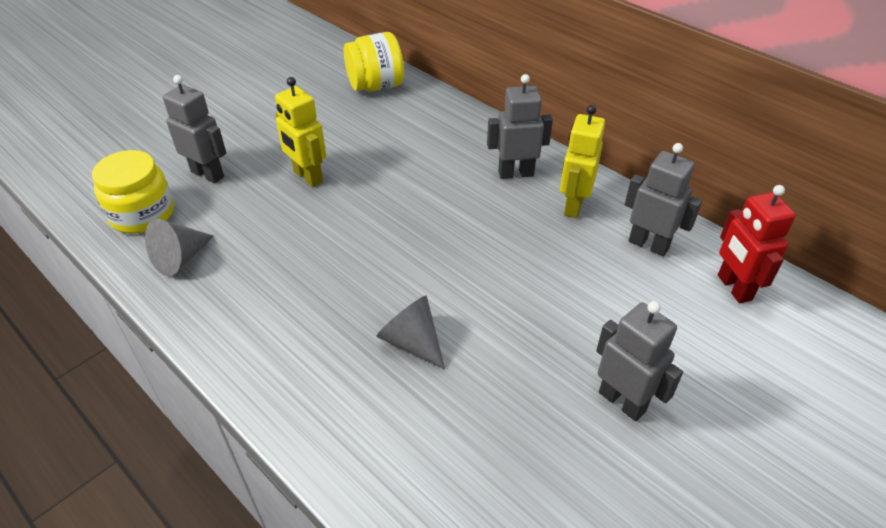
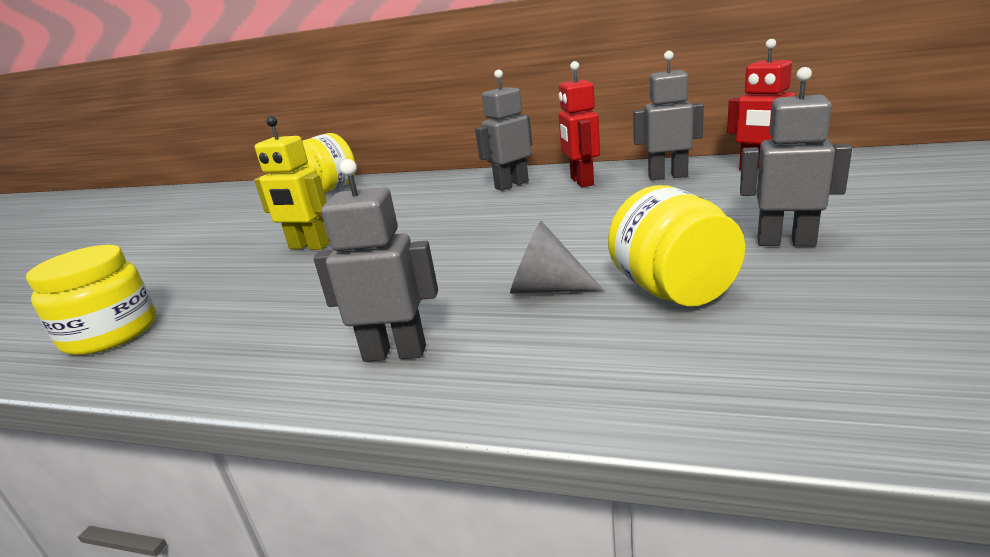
camera: 25 degrees left, 20 degrees down
grey cone [145,219,214,276] -> none
grey robot [163,75,226,183] -> grey robot moved to [313,159,438,362]
yellow robot [560,105,605,218] -> red robot [558,61,600,187]
none -> yellow jar [608,185,745,306]

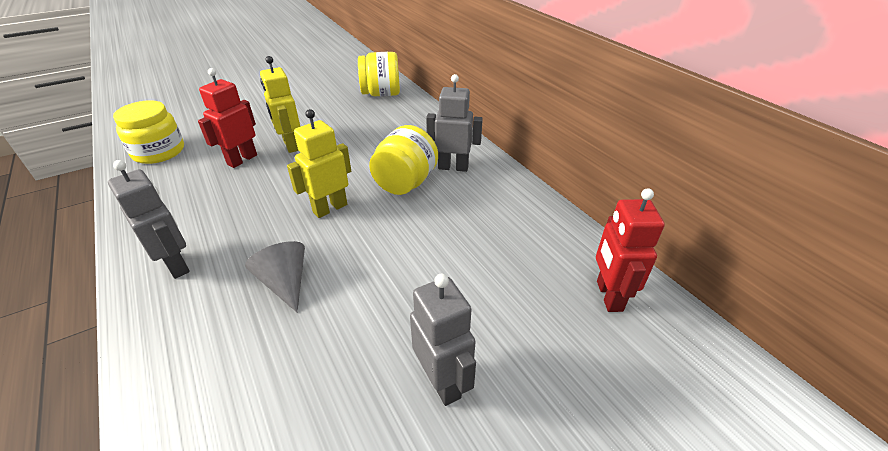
camera: 40 degrees right, 15 degrees up
red robot [558,61,600,187] -> red robot moved to [198,68,257,168]
yellow jar [608,185,745,306] -> yellow jar moved to [369,125,438,195]
grey robot [633,51,704,180] -> none
none -> yellow robot [287,109,351,218]

